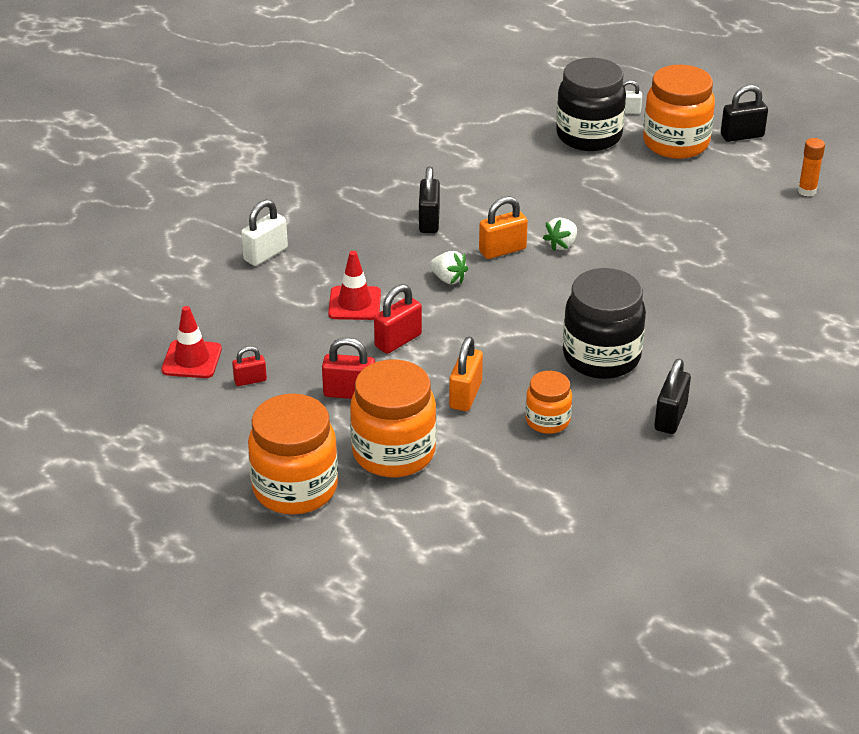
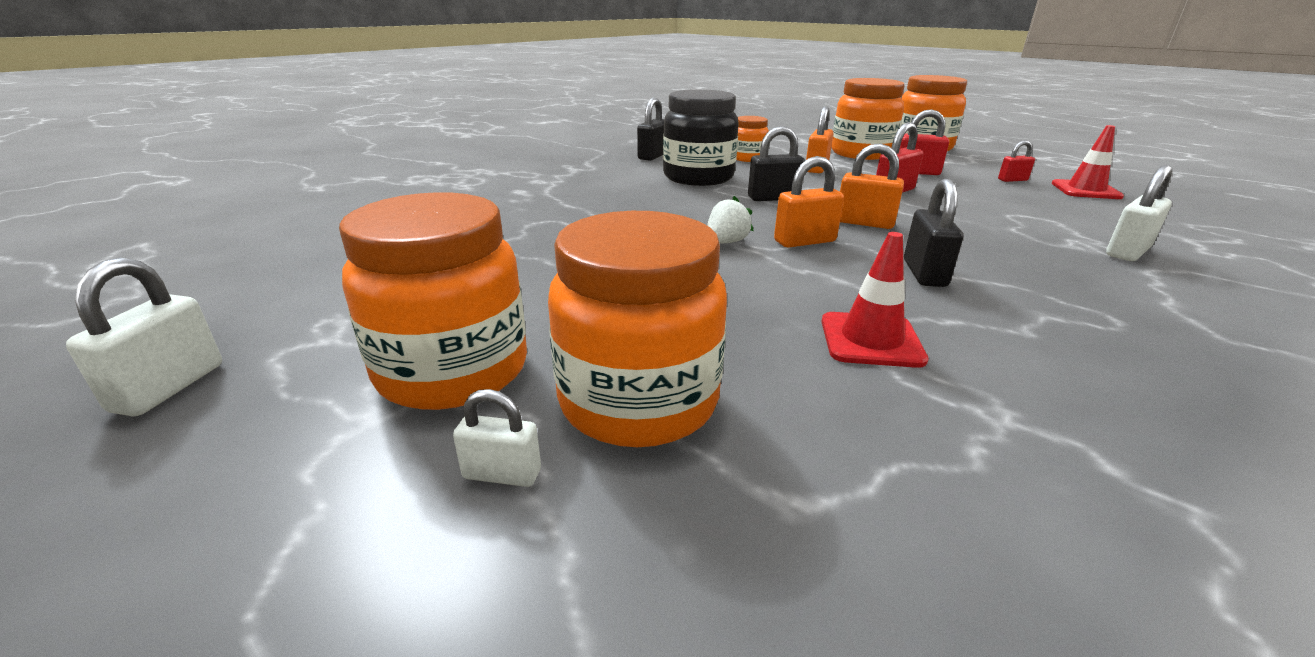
camera: 175 degrees left, 10 degrees down
red traffic cone [328,251,381,320] -> red traffic cone moved to [821,232,928,368]
white strawberry [429,251,468,284] -> orange padlock [840,143,904,229]
black jar [556,58,626,151] -> orange jar [548,211,727,447]
black padlock [721,85,768,142] -> black padlock moved to [748,126,805,201]
orange glue stick [798,138,825,196] -> none
none -> white padlock [66,258,222,416]

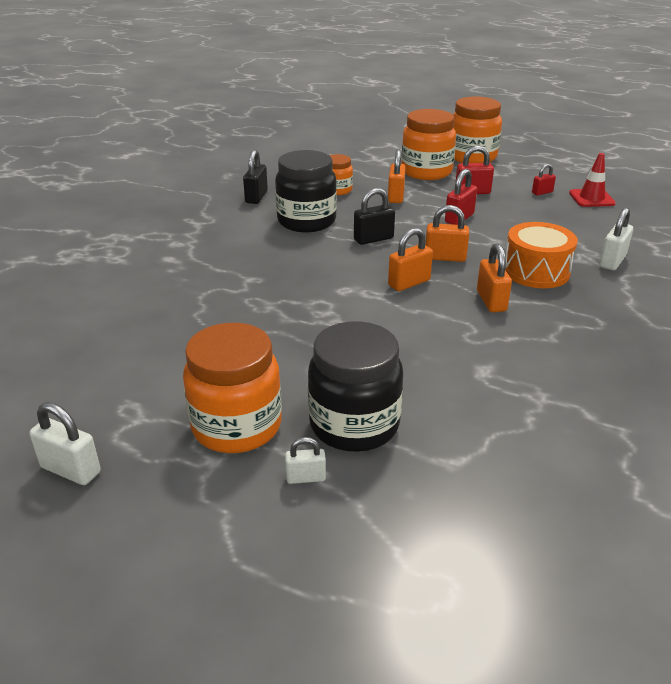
camera: 15 degrees left, 5 degrees up
white padlock [66,258,222,416] -> white padlock turned 60 degrees counterclockwise [29,402,101,485]
orange jar [548,211,727,447] -> black jar [308,321,403,452]
white strawberry [707,196,754,243] -> none
red traffic cone [821,232,928,368] -> none
black padlock [904,179,963,287] -> orange padlock [477,244,512,312]
none -> orange drum [505,222,578,288]

